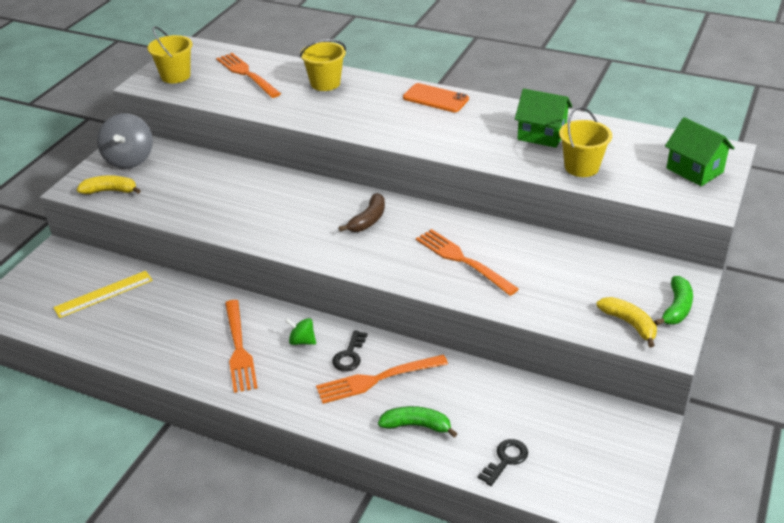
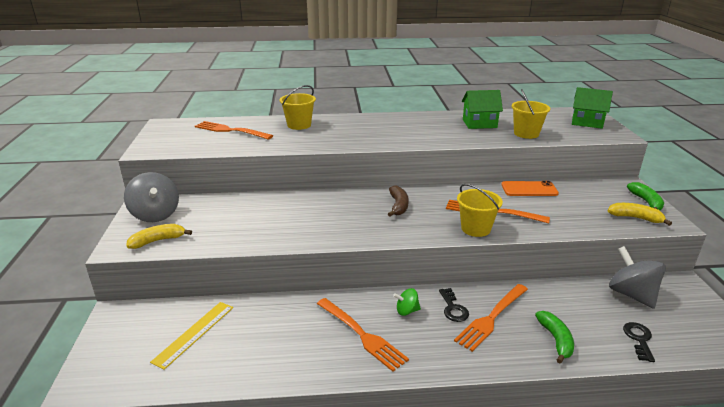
camera: 30 degrees left, 10 degrees down
yellow bucket [147,26,192,83] -> yellow bucket moved to [457,184,503,237]
green banana [378,406,458,437] -> green banana turned 105 degrees clockwise [535,311,574,363]
orange phone [403,83,469,112] -> orange phone moved to [501,181,559,196]
none -> grey spinning top [609,246,666,309]

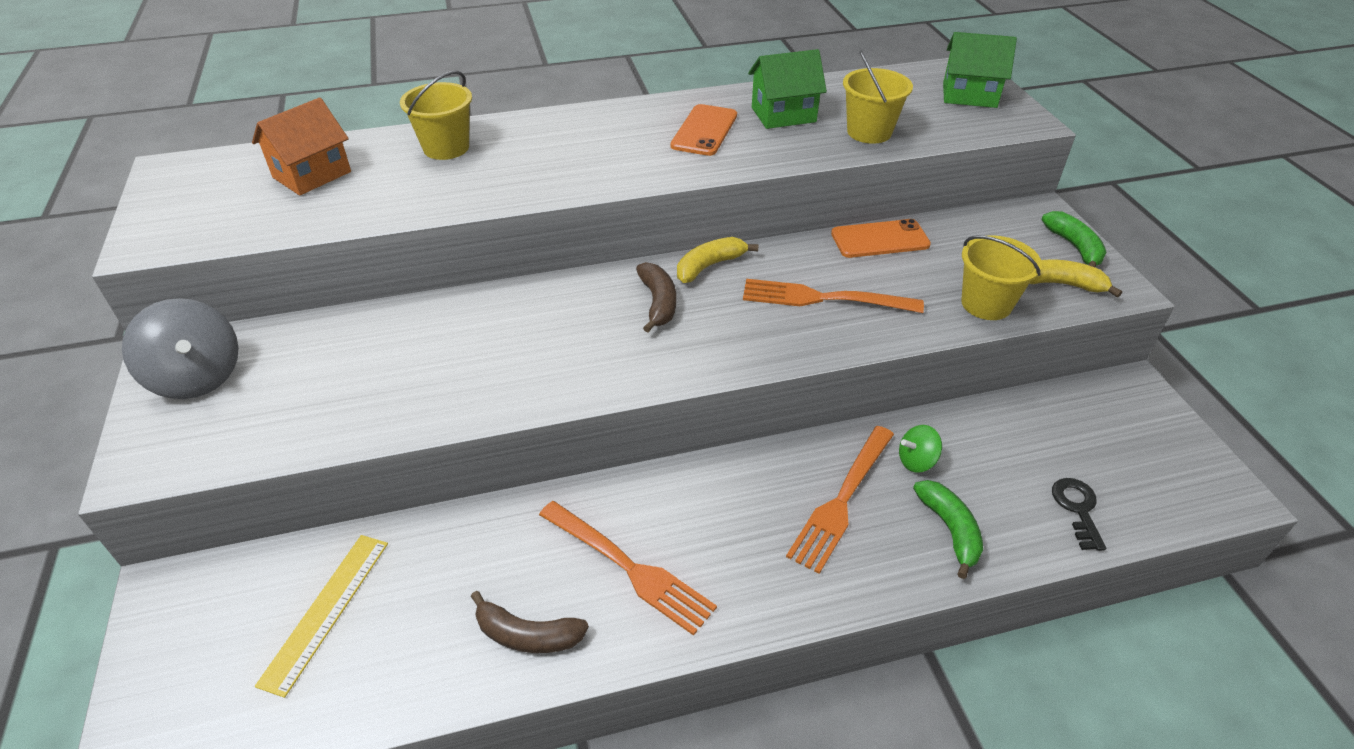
camera: 10 degrees left, 15 degrees up
yellow banana [127,224,192,249] -> yellow banana moved to [677,237,758,283]
orange fork [195,121,273,140] -> orange house [252,97,351,195]
green spinning top [393,288,421,316] -> green spinning top moved to [899,425,942,473]
black key [439,288,469,322] -> none
yellow bucket [457,184,503,237] -> yellow bucket moved to [961,236,1042,320]
grey spinning top [609,246,666,309] -> none
none -> brown banana [471,591,589,653]
none -> orange phone [671,104,737,156]

